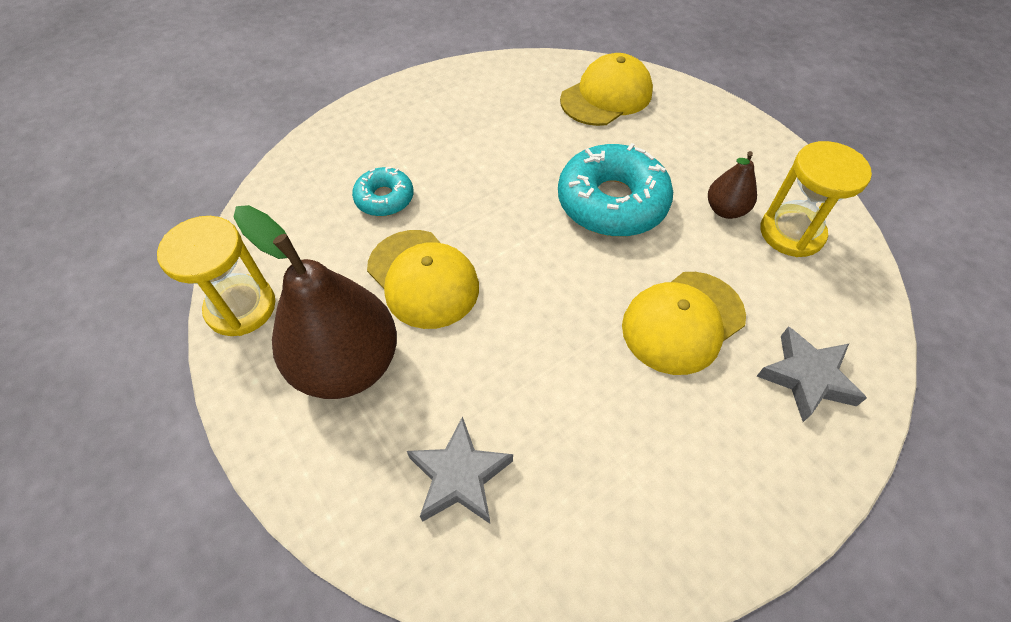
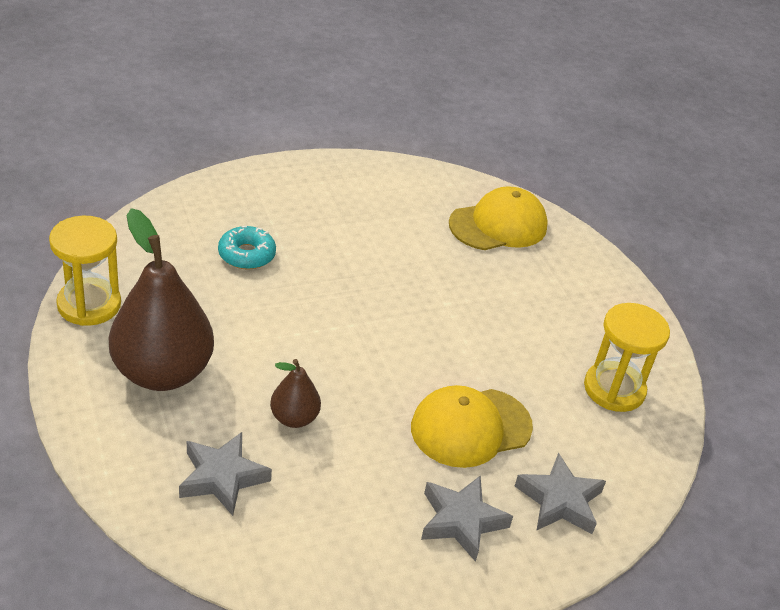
camera: 10 degrees right, 15 degrees down
yellow cap [367,230,479,329] -> none
turquoise donut [558,143,673,237] -> none
brown pear [708,151,757,219] -> brown pear moved to [270,359,321,428]
none -> grey star [421,475,513,562]

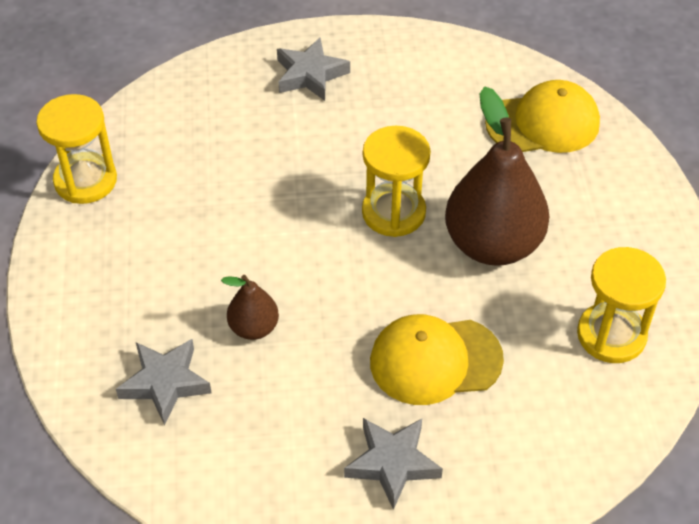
camera: 20 degrees right, 10 degrees up
brown pear [109,208,214,391] -> brown pear moved to [445,86,549,266]
turquoise donut [218,226,276,269] -> none
grey star [515,453,606,534] -> grey star moved to [277,38,350,101]
none -> yellow hourglass [362,126,431,237]

